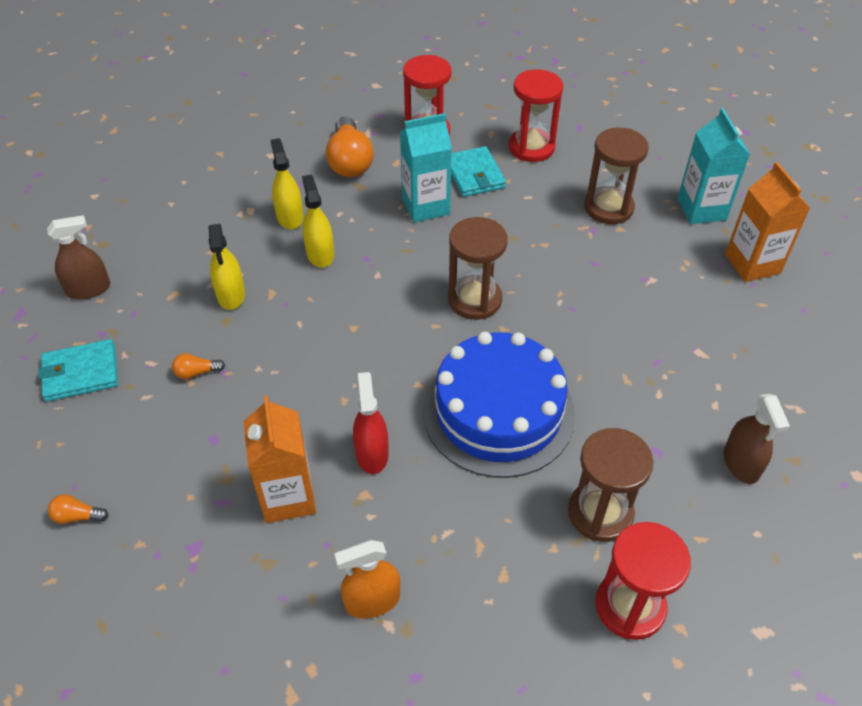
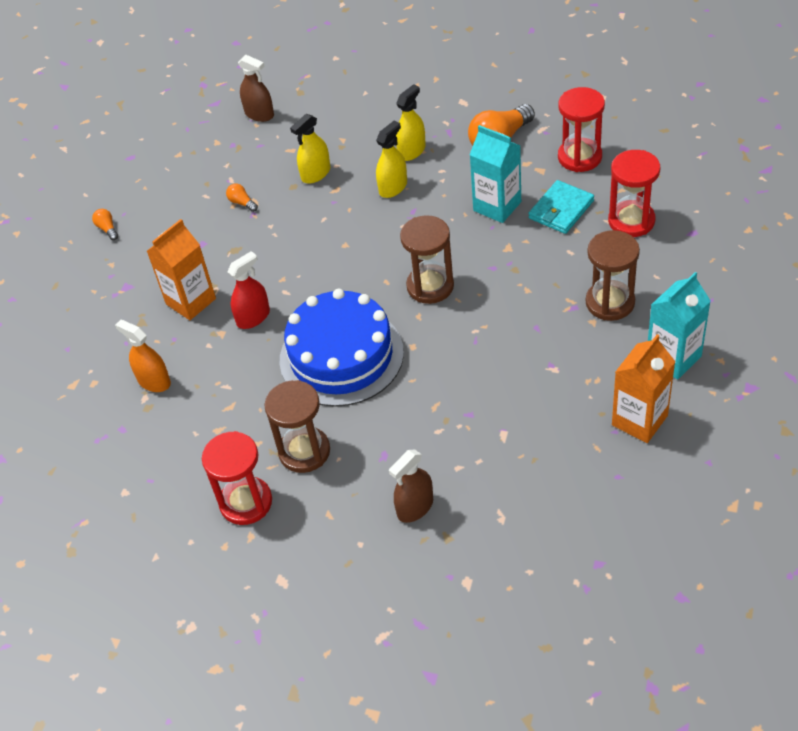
camera: 60 degrees right, 0 degrees up
turquoise wallet [38,339,118,402] -> none

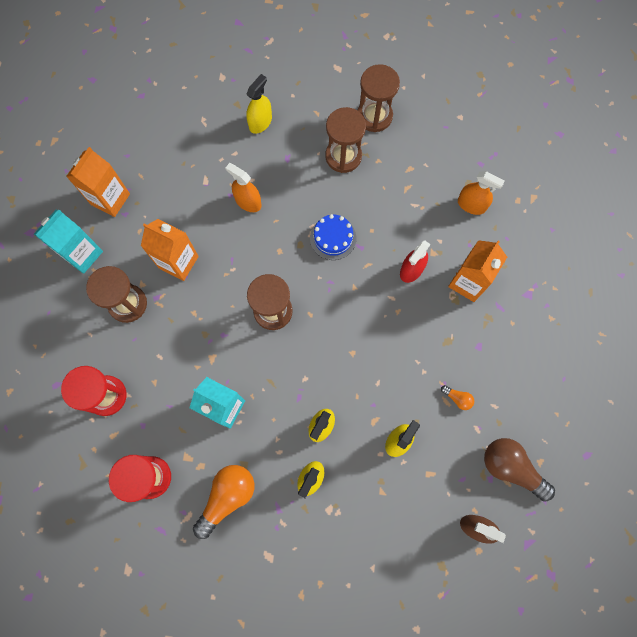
camera: 165 degrees right, 25 degrees up
orange light bulb [92,209,118,240] -> none
red hourglass [202,431,272,525] -> brown hourglass [358,64,400,132]
blue cake [280,289,404,407] -> blue cake [310,214,356,260], size x0.49
brown spray bottle [389,449,433,523] -> yellow spray bottle [246,74,272,134]
turquoise wallet [529,180,594,234] -> none
none -> orange carton [141,219,199,281]
none -> orange spray bottle [225,163,262,212]
none -> brown light bulb [484,438,555,502]

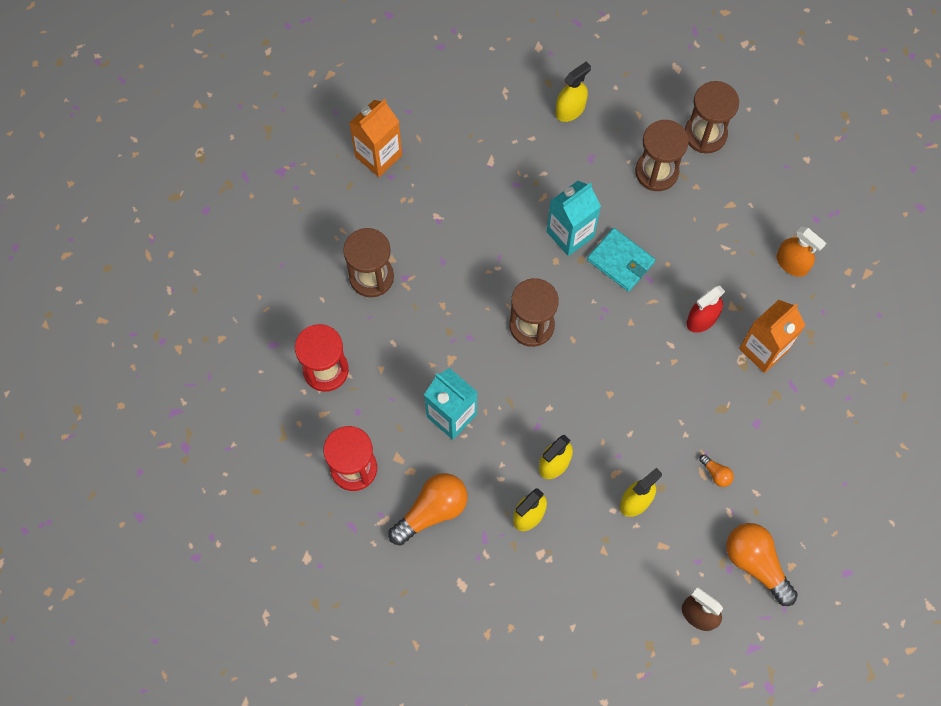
camera: 15 degrees right, 5 degrees down
turquoise carton [34,209,103,274] -> turquoise carton moved to [547,181,601,256]
orange carton [141,219,199,281] -> none
orange spray bottle [225,163,262,212] -> none
blue cake [310,214,356,260] -> turquoise wallet [587,228,655,292]
brown light bulb [484,438,555,502] -> orange light bulb [726,523,798,606]

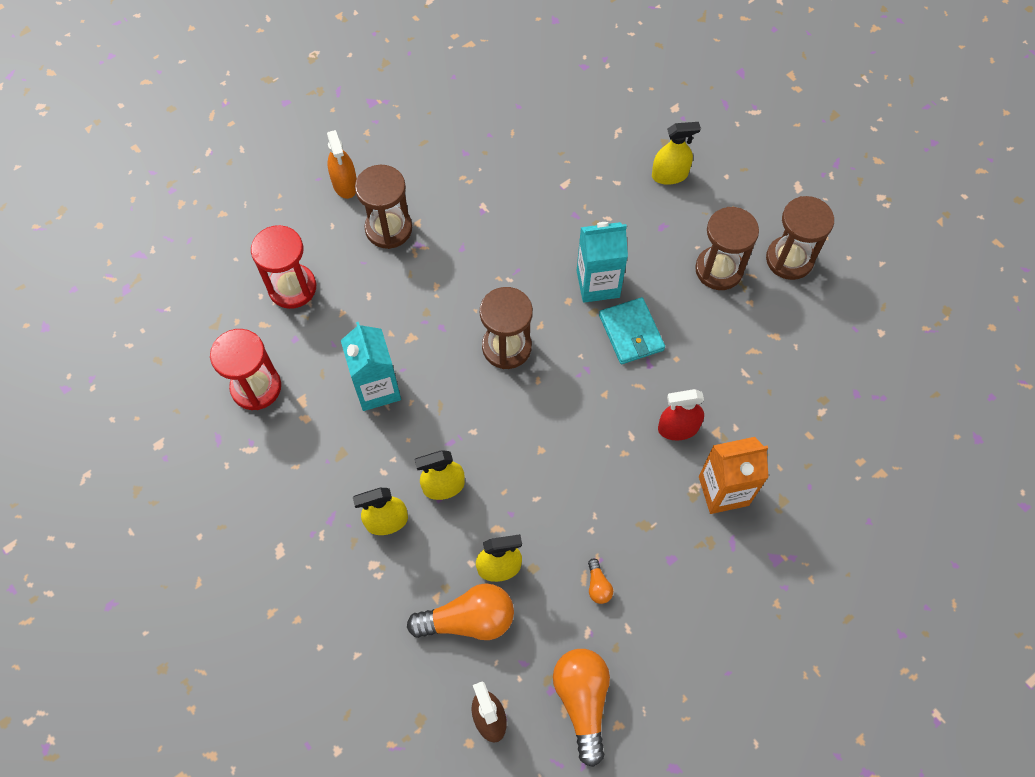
camera: 30 degrees right, 5 degrees down
orange carton [349,99,402,177] -> none
orange light bulb [389,473,468,546] -> orange light bulb moved to [407,583,514,640]
orange spray bottle [776,226,826,277] -> orange spray bottle moved to [327,130,357,199]

